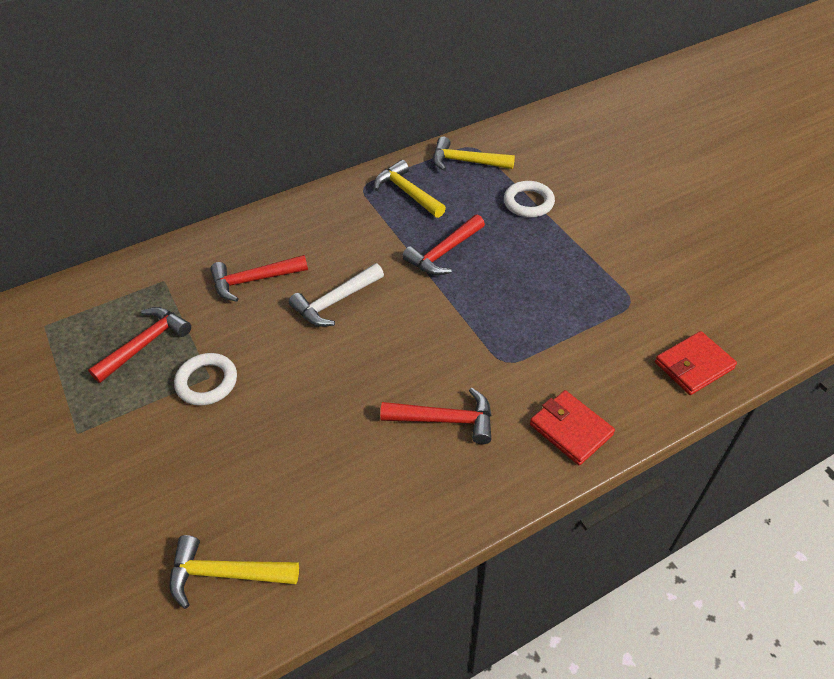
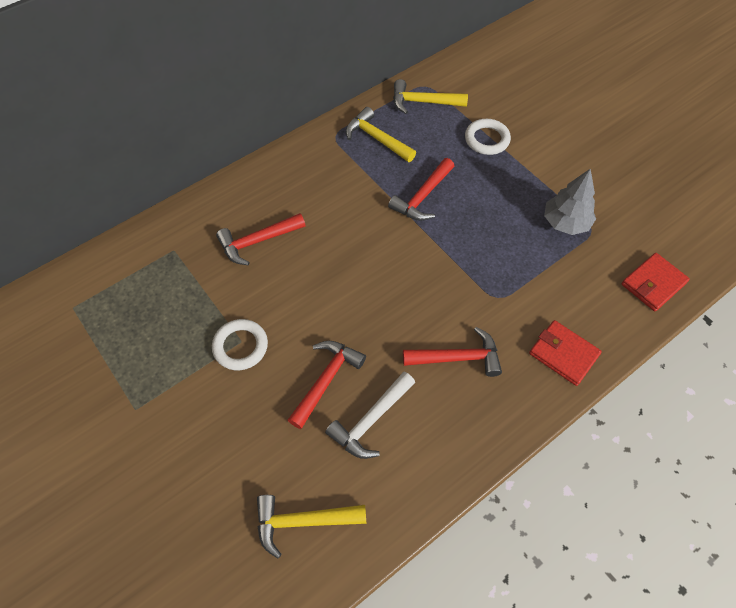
camera: 10 degrees left, 10 degrees up
red hammer [88,307,191,383] -> red hammer moved to [288,341,366,429]
white hammer [289,263,384,327] -> white hammer moved to [325,372,415,459]
none -> grey tree [544,168,596,235]

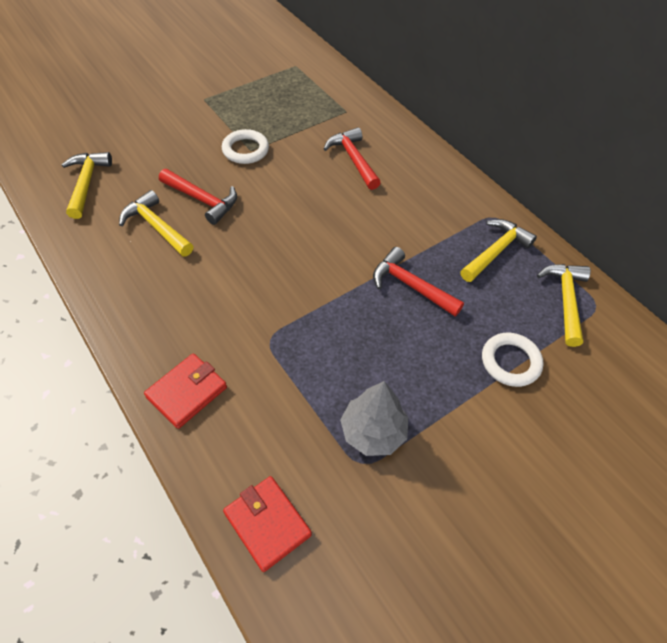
camera: 90 degrees right, 5 degrees down
white hammer [325,372,415,459] -> yellow hammer [119,190,193,257]
red hammer [403,327,502,377] -> none

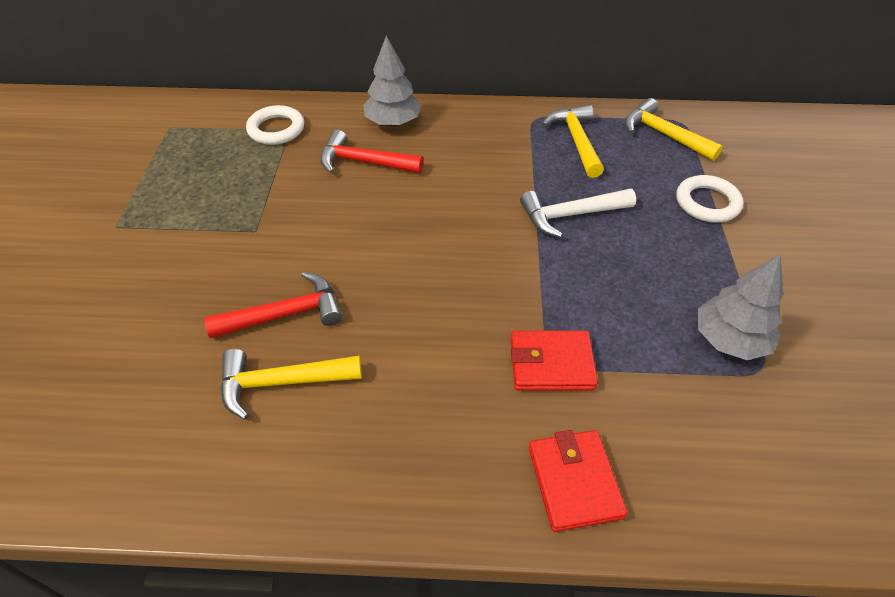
camera: 50 degrees left, 5 degrees down
yellow hammer [62,152,112,219] -> none
white ring [222,129,269,164] -> white ring moved to [246,105,304,145]
red wallet [223,476,312,572] -> red wallet moved to [511,331,598,391]
red hammer [373,247,464,316] -> white hammer [520,189,636,238]
none -> grey tree [363,36,422,126]

